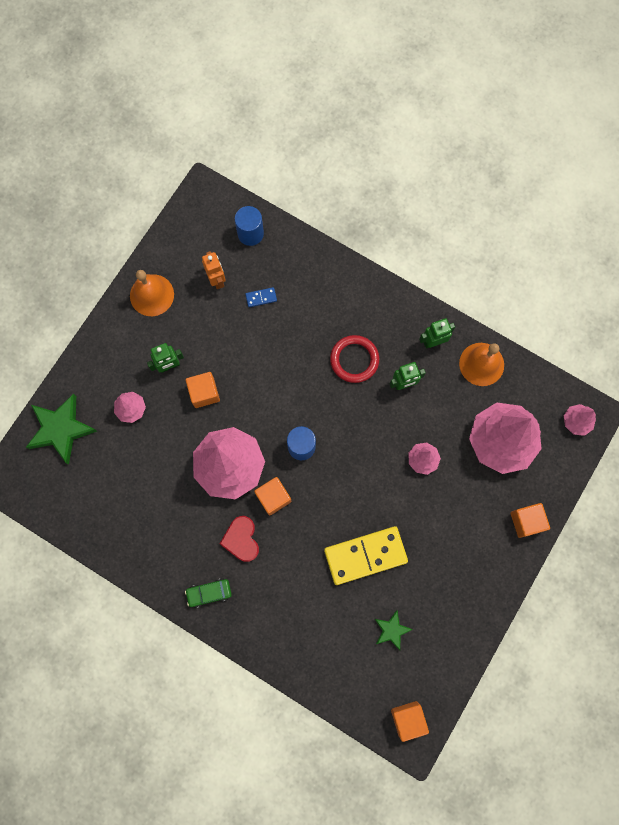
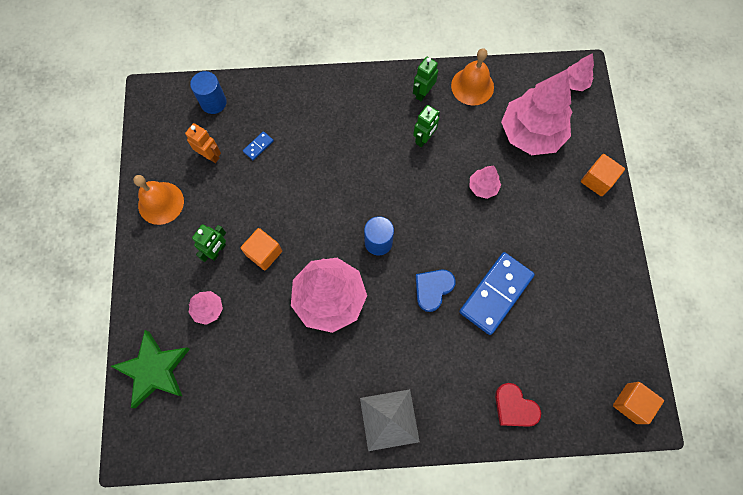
camera: 35 degrees left, 5 degrees down
green car [185,578,232,608] -> grey pyramid [360,389,420,451]
red heart [220,516,259,562] -> red heart moved to [495,383,541,427]
orange cube [254,477,291,516] -> none
yellow domino [324,526,408,585] -> blue domino [459,252,535,335]
red ring [330,335,379,383] -> none
green star [375,610,413,650] -> none
none -> blue heart [415,269,455,312]

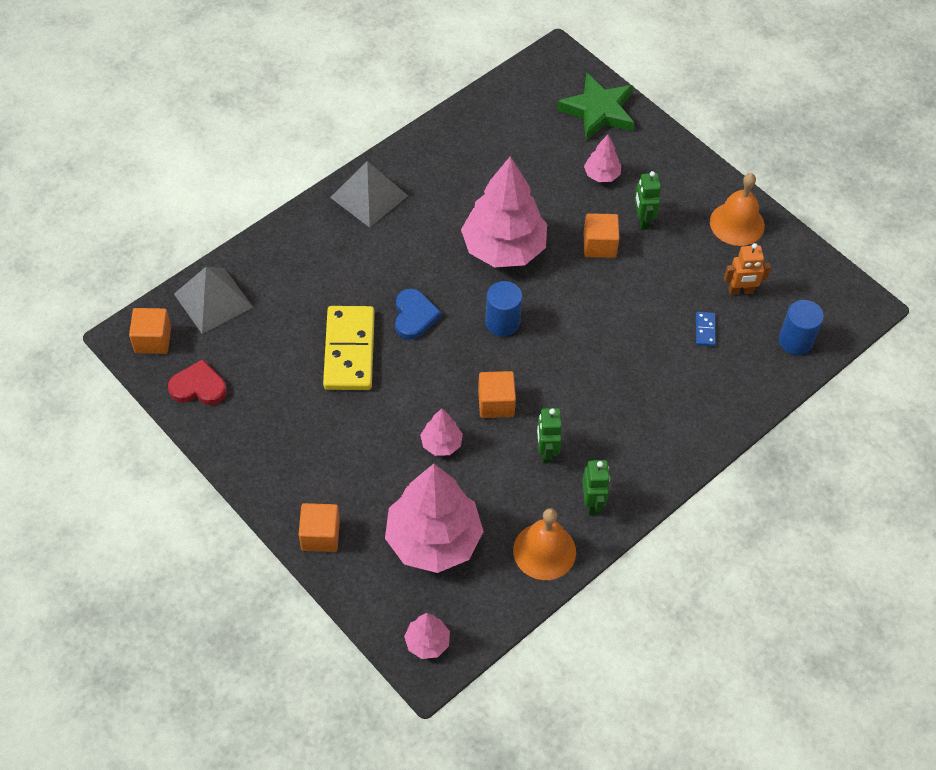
camera: 140 degrees right, 15 degrees down
blue domino [459,252,535,335] -> yellow domino [323,306,375,390]
red heart [495,383,541,427] -> red heart moved to [168,359,227,405]
none -> grey pyramid [174,267,253,334]
none -> orange cube [478,371,516,418]

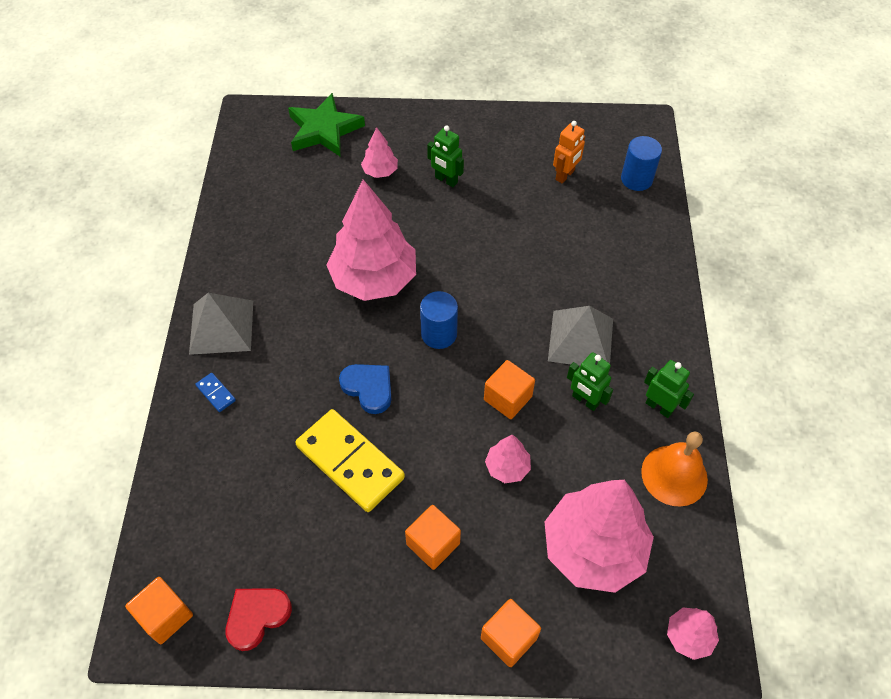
camera: 45 degrees left, 0 degrees up
grey pyramid [174,267,253,334] -> grey pyramid moved to [548,306,613,366]
orange cube [583,213,620,258] -> orange cube moved to [405,505,461,570]
blue domino [696,312,716,346] -> blue domino moved to [195,373,236,412]
orange bell [710,173,765,246] -> none

